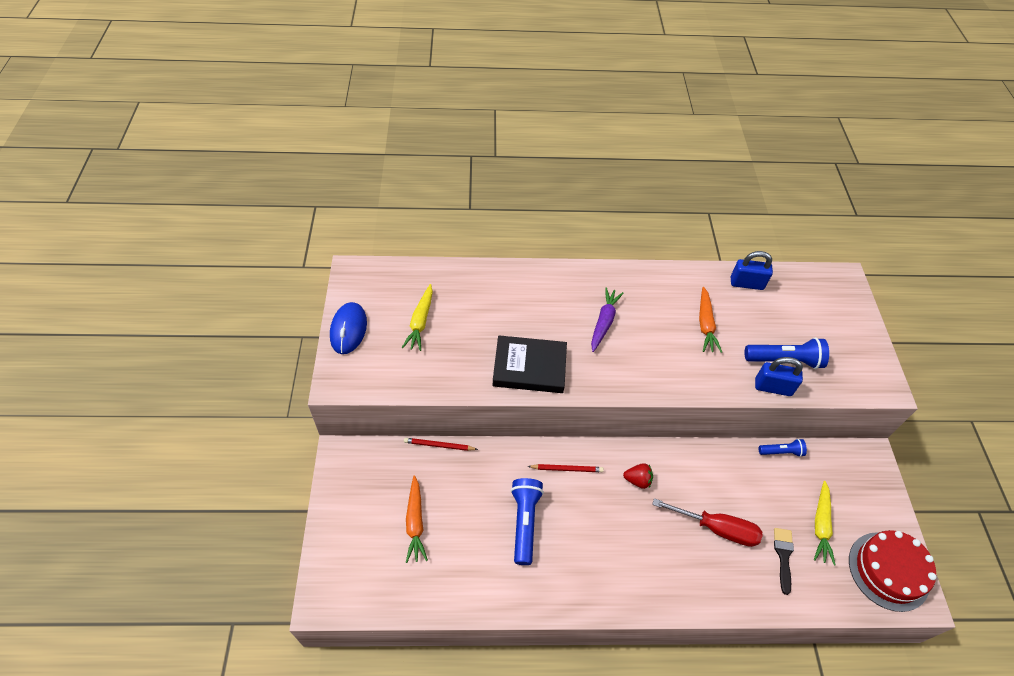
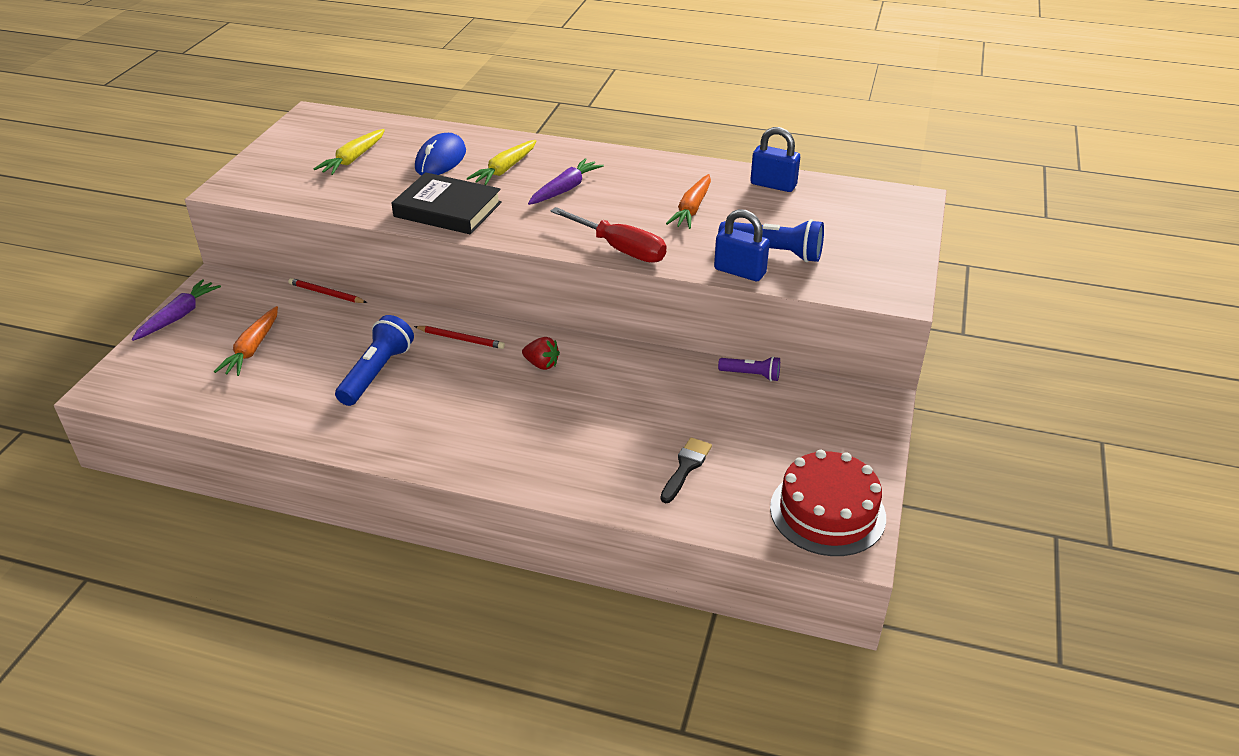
camera: 20 degrees right, 15 degrees down
blue mouse [330,302,367,354] -> blue mouse moved to [415,133,466,175]
red screwdriver [652,498,763,547] -> red screwdriver moved to [550,207,667,263]
blue flashlight [759,439,807,457] -> purple flashlight [718,356,780,381]
yellow carrot [814,481,836,565] -> yellow carrot moved to [466,140,537,185]
none -> purple carrot [132,279,221,341]

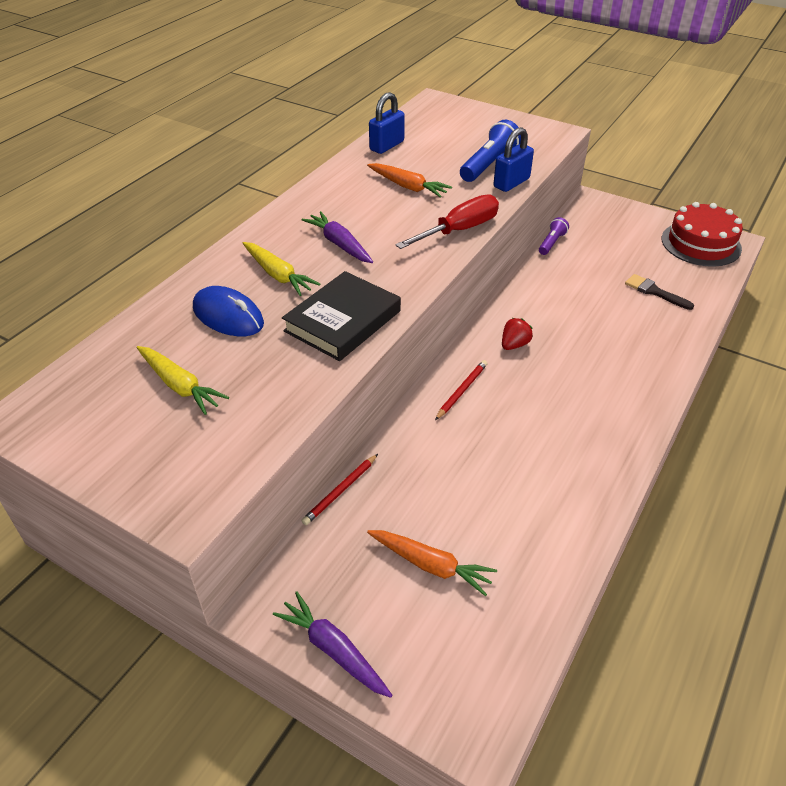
camera: 75 degrees left, 5 degrees up
blue flashlight [335,315,414,406] -> none

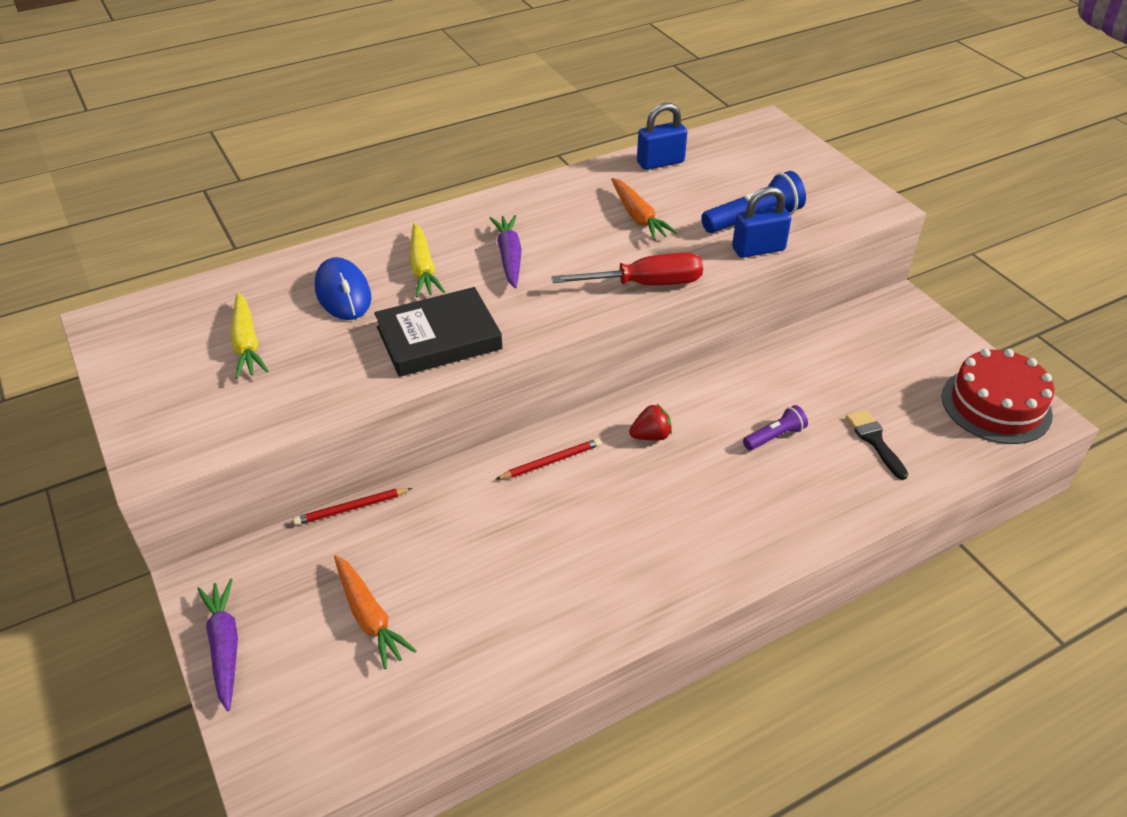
camera: 30 degrees right, 0 degrees up
purple flashlight [539,217,569,255] -> purple flashlight moved to [743,405,808,450]

